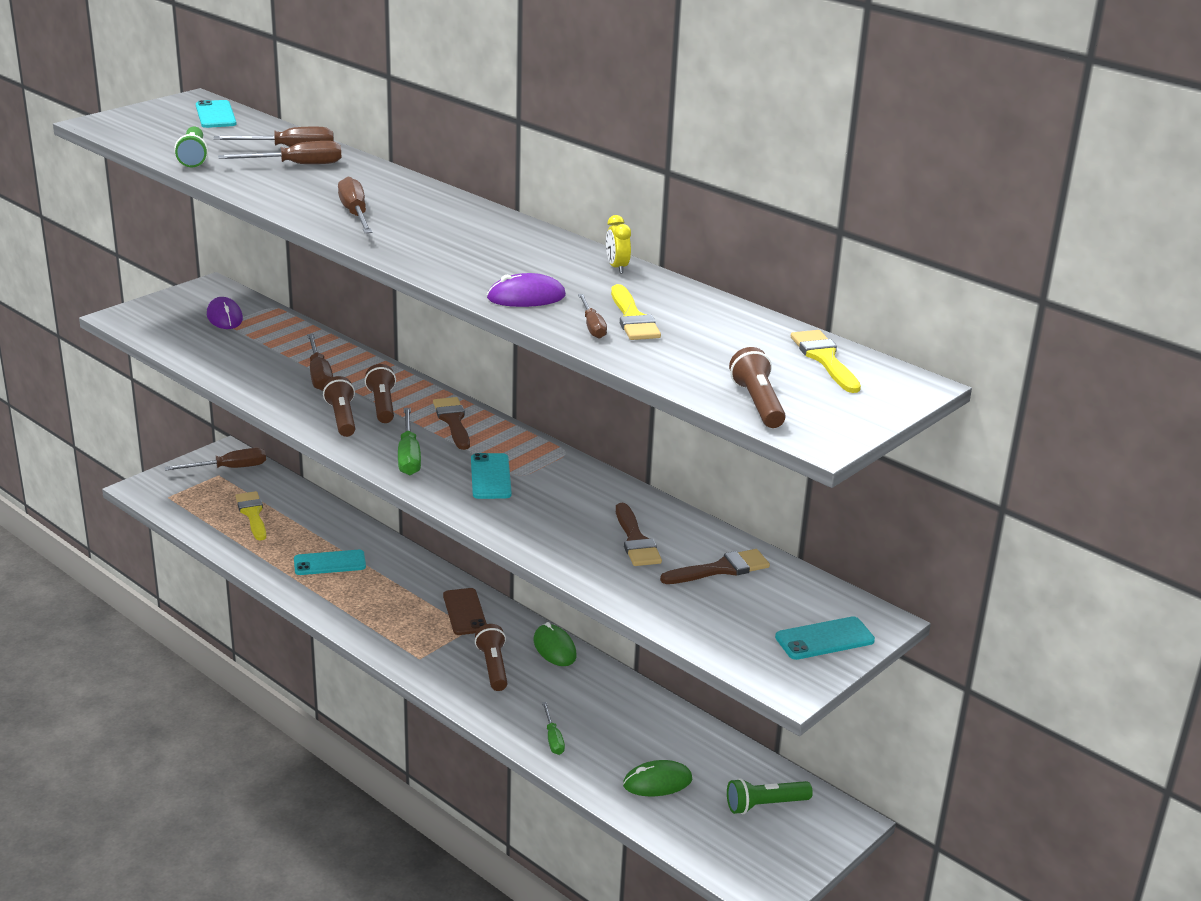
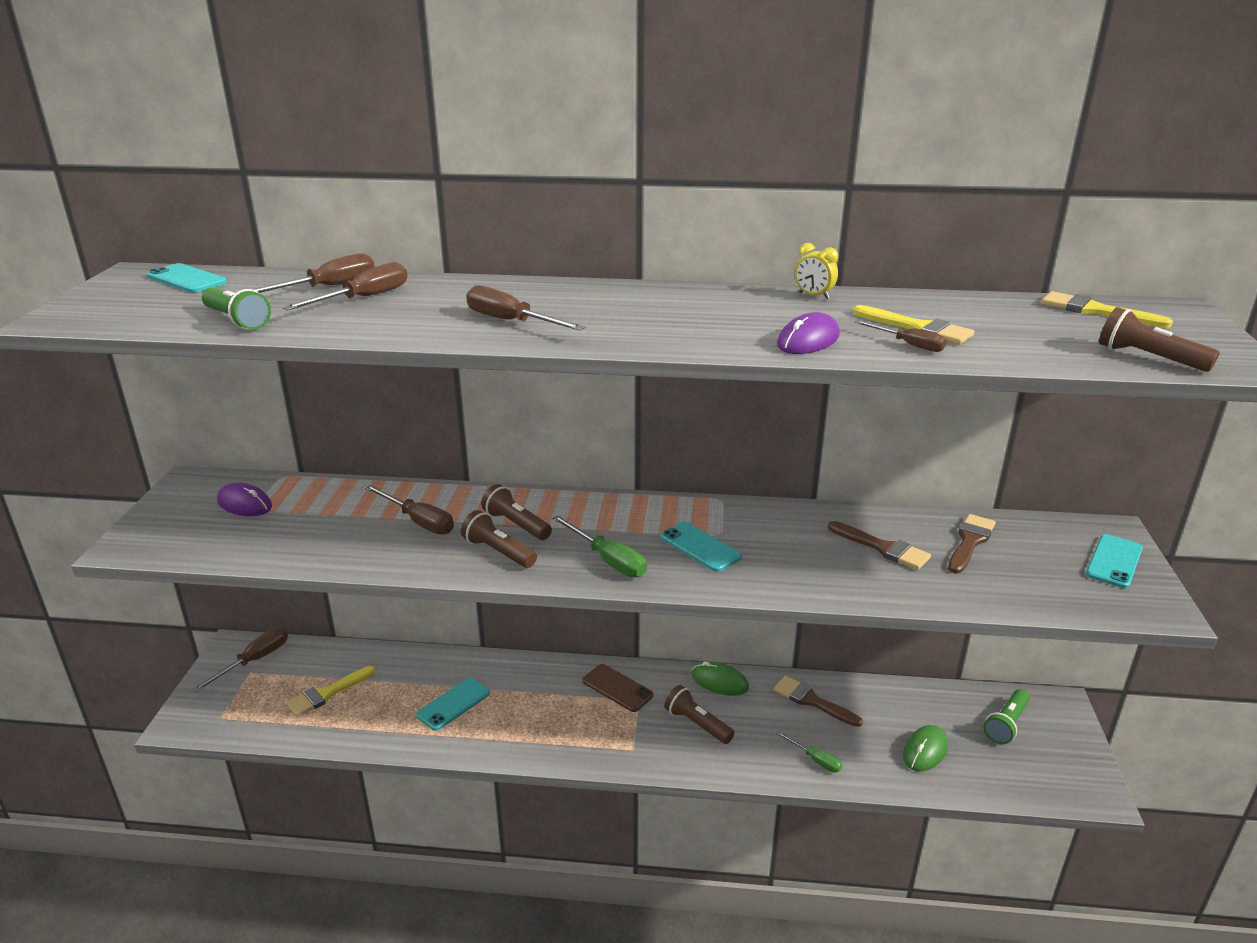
camera: 35 degrees left, 0 degrees up
yellow brush [235,491,266,541] -> yellow brush turned 75 degrees counterclockwise [286,666,376,717]
brown brush [433,397,470,450] -> brown brush moved to [774,676,863,727]

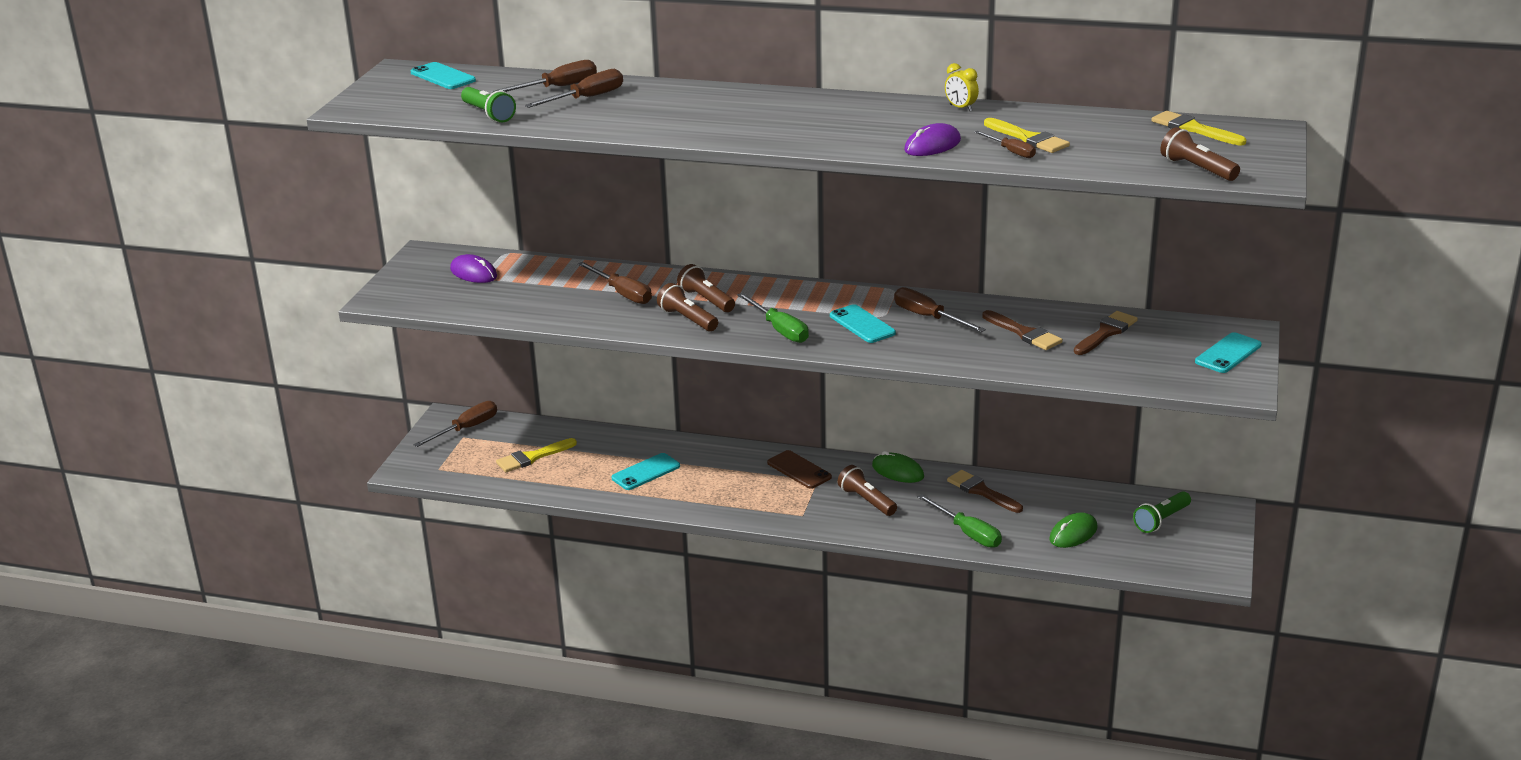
camera: 10 degrees right, 0 degrees up
brown screwdriver [466,285,586,331] -> brown screwdriver moved to [894,287,986,332]
green screwdriver [775,731,842,773] -> green screwdriver [917,494,1002,548], size x1.61

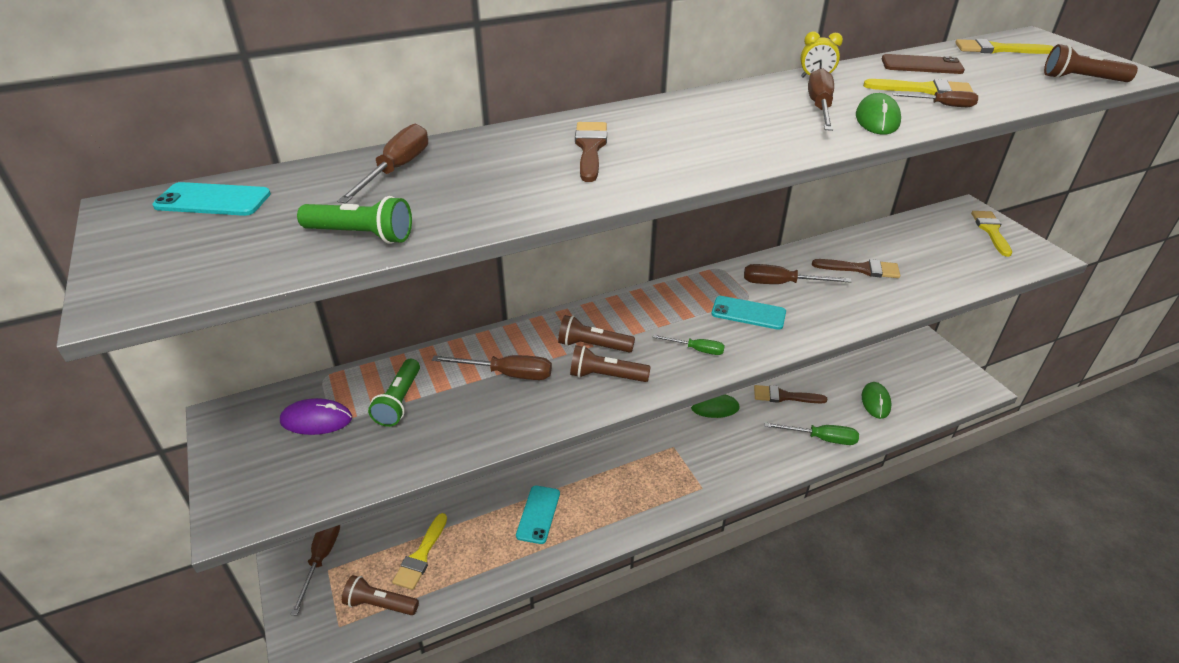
camera: 40 degrees left, 10 degrees up
brown screwdriver [524,69,623,108] -> brown screwdriver moved to [808,68,834,131]
green screwdriver [737,293,809,343] -> green screwdriver [652,335,725,355], size x0.62
brown phone [767,450,832,489] -> brown phone moved to [882,54,965,74]
brown flashlight [837,465,897,516] -> brown flashlight moved to [342,575,419,615]
purple mouse [904,123,961,156] -> green mouse [856,93,901,135]
brown brush [1074,311,1138,355] -> brown brush moved to [575,122,607,182]
green flashlight [1133,491,1191,533] -> green flashlight moved to [368,359,420,427]
turquoise phone [1195,332,1262,373] -> yellow brush [971,211,1012,257]

